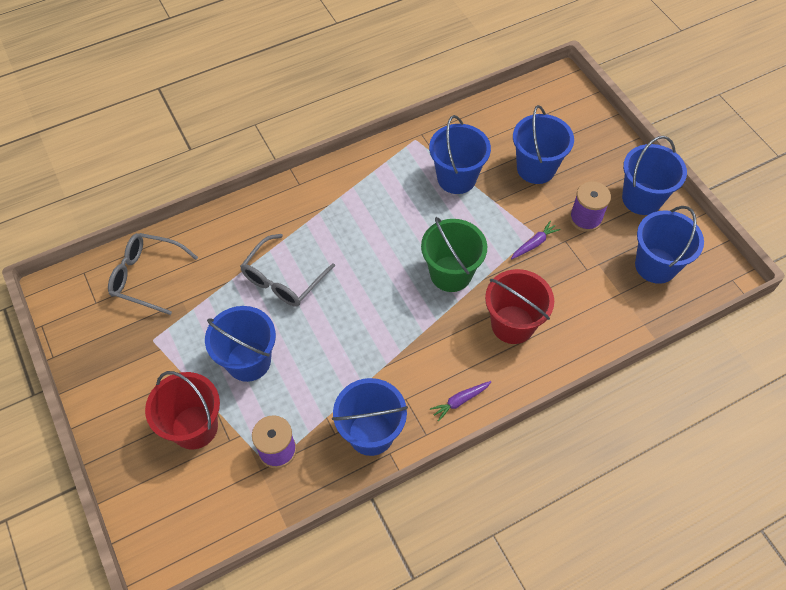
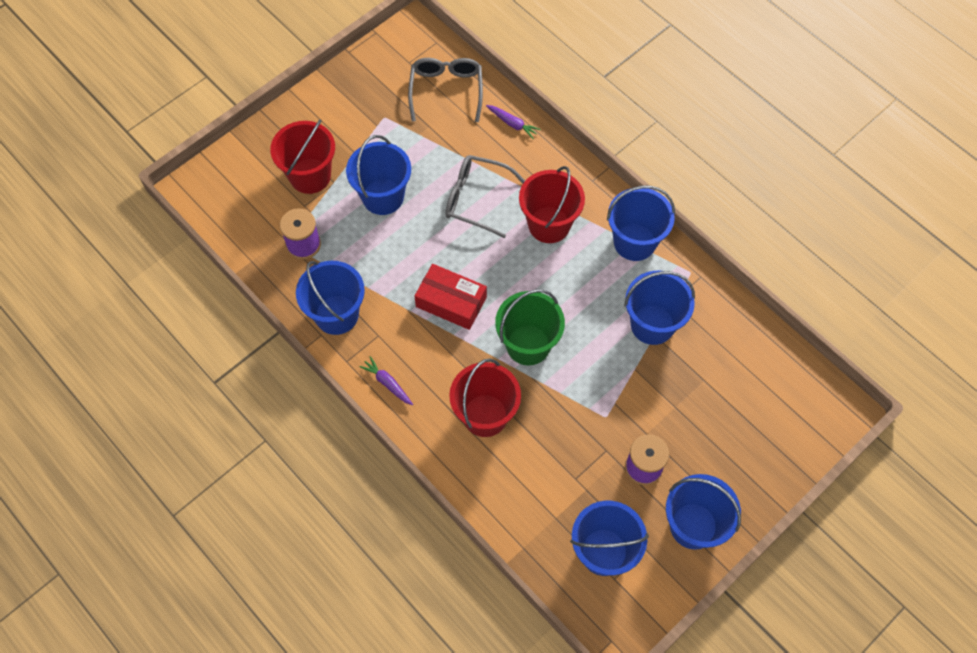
camera: 75 degrees right, 5 degrees up
purple carrot [511,221,561,259] -> purple carrot moved to [486,105,541,139]
blue bucket [513,105,574,184] -> blue bucket moved to [607,185,675,261]
none -> red box [414,264,487,330]
none -> red bucket [519,166,585,243]

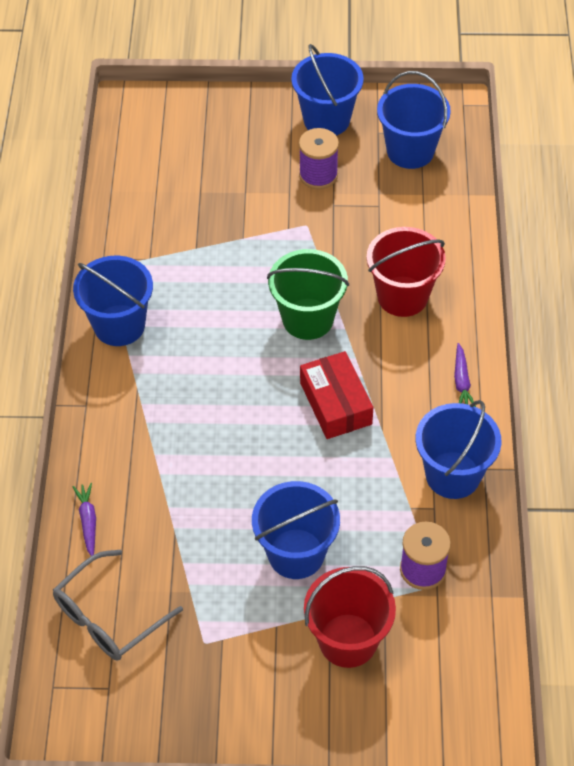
camera: 135 degrees left, 10 degrees down
grey glasses [445,155,525,238] -> none
red bucket [519,166,585,243] -> none
blue bucket [624,271,695,345] -> none

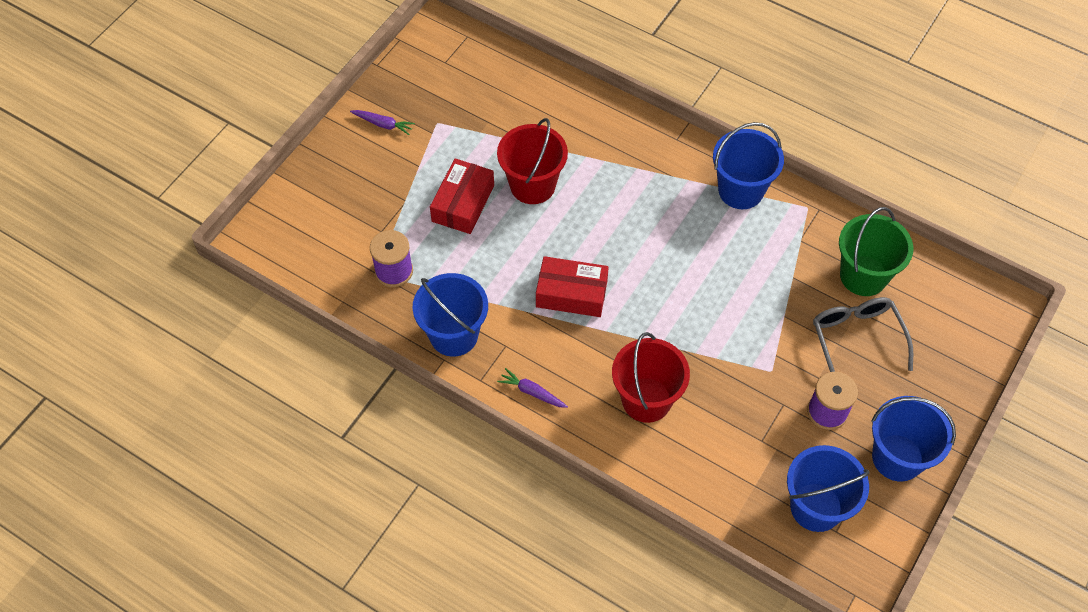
camera: 120 degrees right, 5 degrees up
grey glasses [53,550,183,660] -> grey glasses moved to [813,297,913,372]
purple carrot [73,483,96,556] -> purple carrot moved to [350,110,415,135]
blue bucket [252,481,340,579] -> red box [430,158,494,234]
green bucket [267,249,349,340] -> green bucket moved to [839,207,913,296]
red bucket [304,566,396,668] -> red bucket moved to [497,118,568,204]

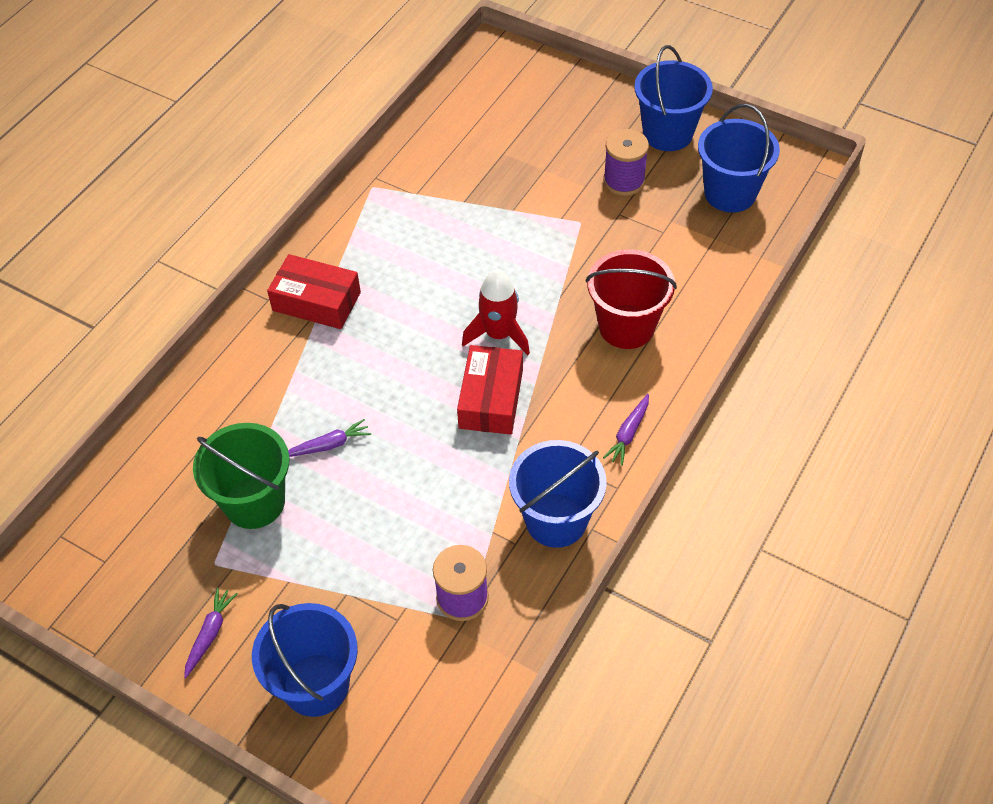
camera: 90 degrees left, 5 degrees down
red box [430,158,494,234] -> red box moved to [267,254,361,329]
red bucket [497,118,568,204] -> purple carrot [288,419,371,457]
blue bucket [713,122,784,209] -> blue bucket moved to [252,603,358,717]
grey glasses [813,297,913,372] -> none
green bucket [839,207,913,296] -> green bucket moved to [193,423,289,529]
none -> red rocket [462,269,530,355]

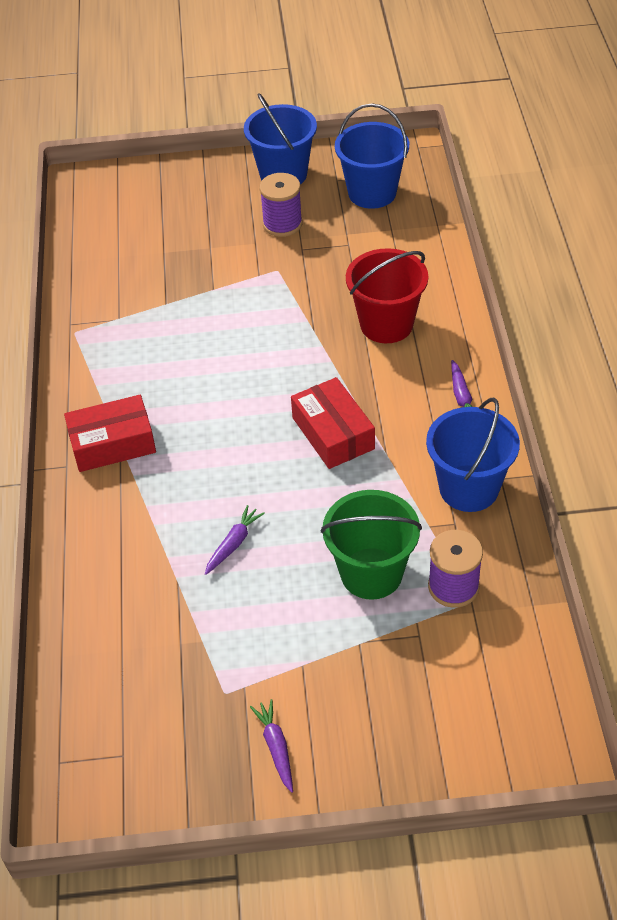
camera: 35 degrees left, 5 degrees down
green bucket [193,423,289,529] -> green bucket moved to [321,490,422,600]
blue bucket [252,603,358,717] -> none
red rocket [462,269,530,355] -> none

